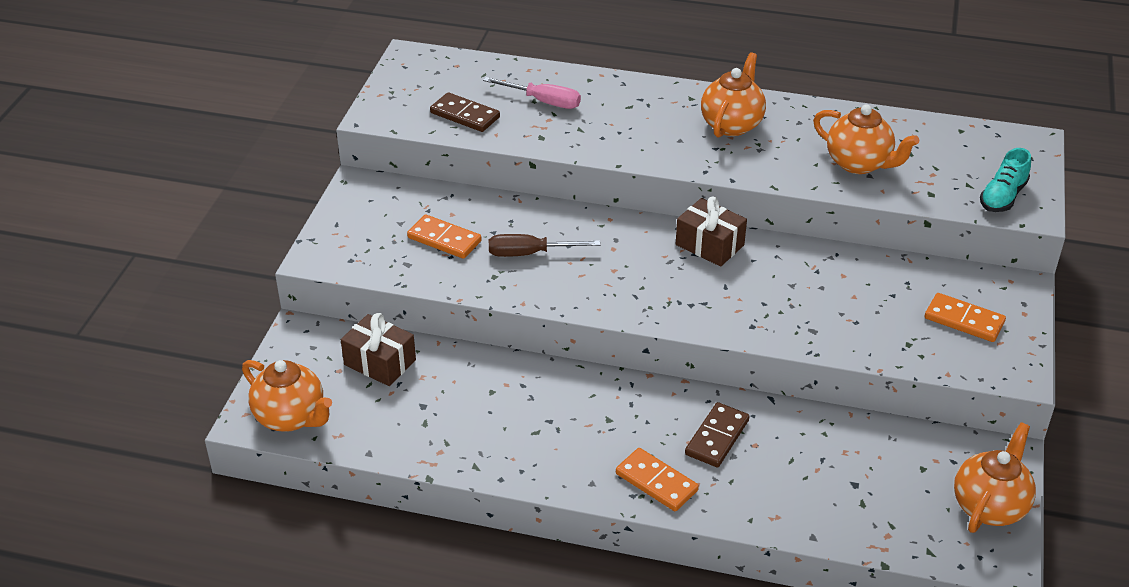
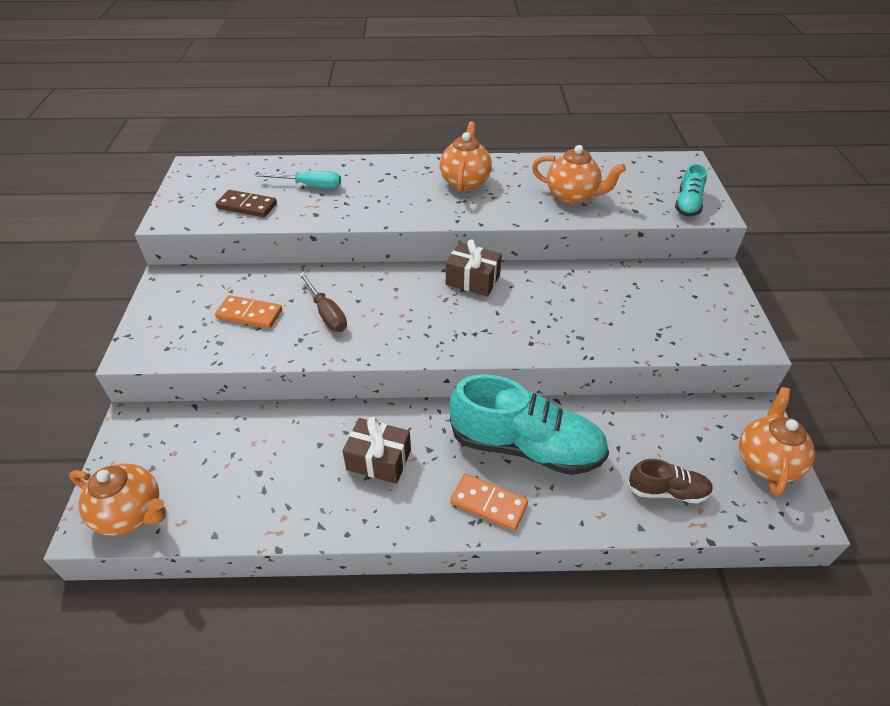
camera: 15 degrees left, 5 degrees up
brown gift [341,313,416,386] -> brown gift moved to [342,417,411,484]
pink screwdriver [483,77,581,109] -> turquoise screwdriver [257,171,341,188]
brown screwdriver [489,234,600,257] -> brown screwdriver turned 105 degrees counterclockwise [299,272,347,332]
brown domino [685,402,750,467] -> turquoise shoe [450,374,609,475]
orange domino [925,293,1006,342] -> none
none -> brown shoe [627,459,713,504]

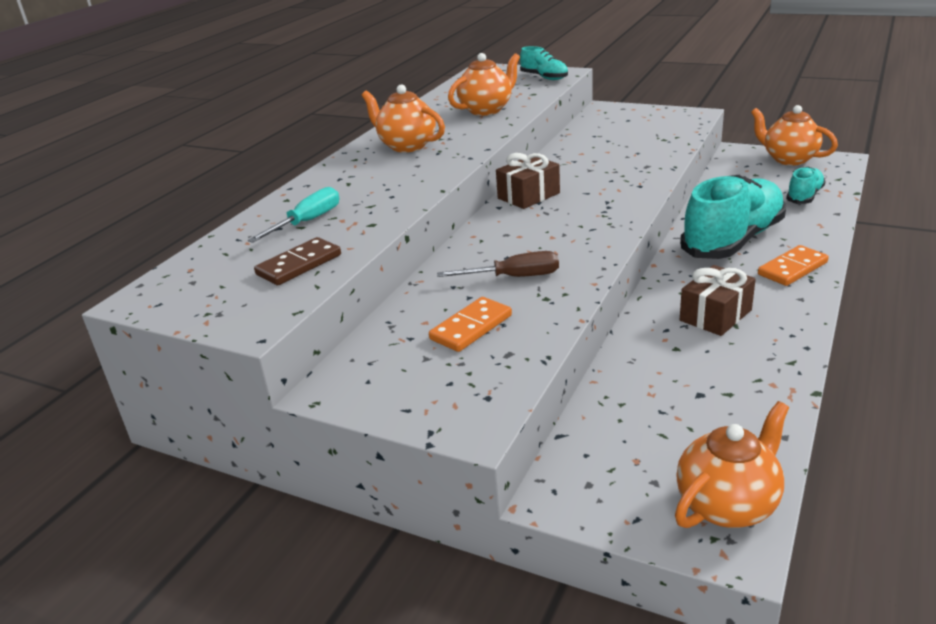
camera: 60 degrees left, 15 degrees down
brown shoe [627,459,713,504] -> turquoise shoe [786,167,826,204]

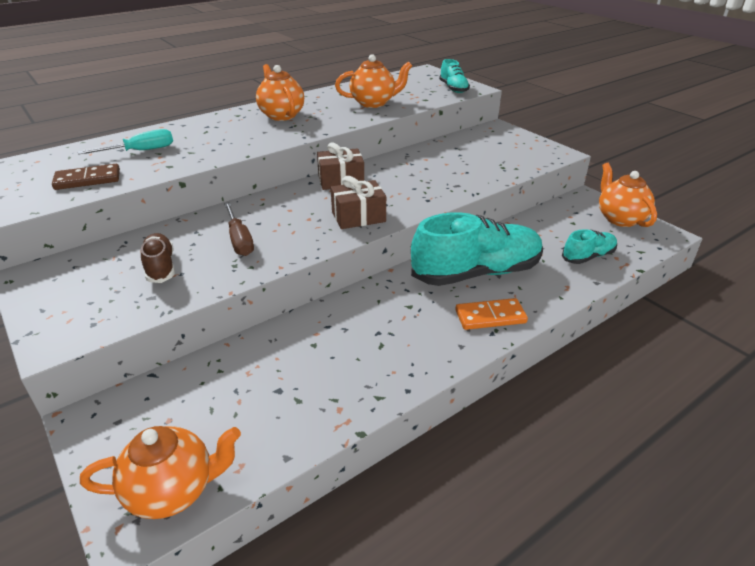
camera: 25 degrees right, 5 degrees up
orange domino [429,297,512,352] -> brown shoe [141,233,175,283]
brown screwdriver [437,251,559,277] -> brown screwdriver turned 45 degrees clockwise [224,202,254,256]
brown gift [680,265,756,336] -> brown gift moved to [331,176,386,229]

